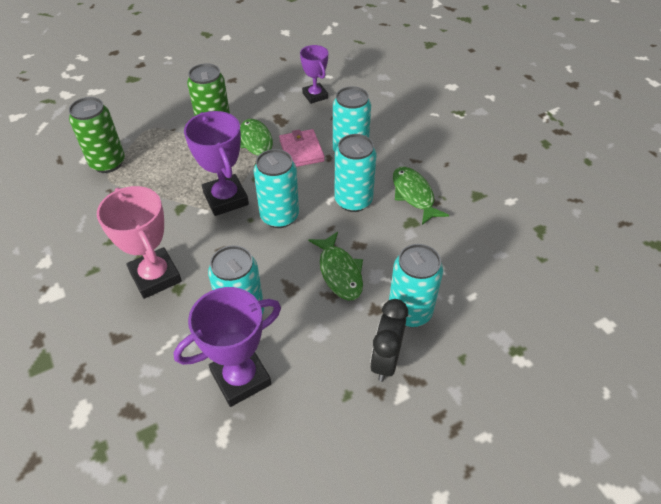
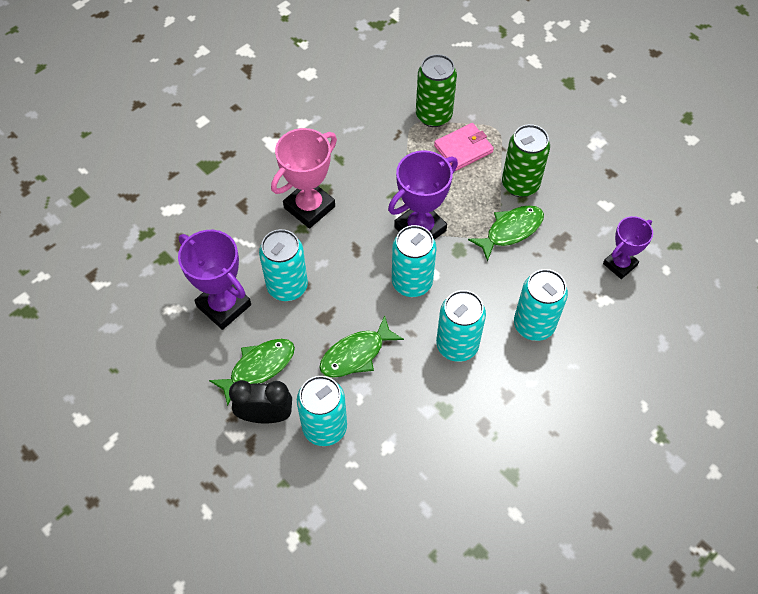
camera: 75 degrees right, 10 degrees up
pink wallet [279,129,325,167] -> pink wallet moved to [434,123,494,171]
green fish [393,167,449,225] -> green fish moved to [209,339,295,406]

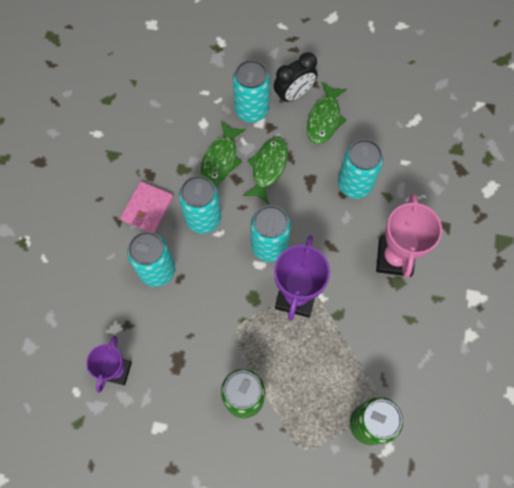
camera: 145 degrees right, 10 degrees up
purple trophy [178,230,251,330] -> none
pink wallet [434,123,494,171] -> pink wallet moved to [120,181,173,233]
green fish [468,205,544,262] -> green fish moved to [200,121,246,185]

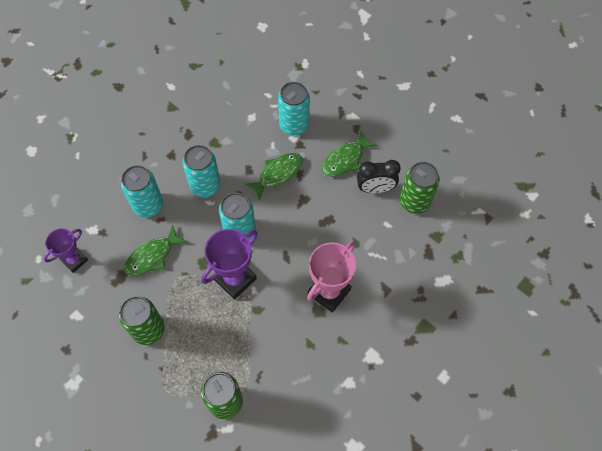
camera: 30 degrees right, 5 degrees down
pink wallet [120,181,173,233] -> none
green fish [200,121,246,185] -> green fish moved to [124,225,188,276]
black clock [274,52,317,103] -> black clock moved to [357,160,401,193]
turquoise can [338,139,383,199] -> none
none -> green can [400,162,440,214]

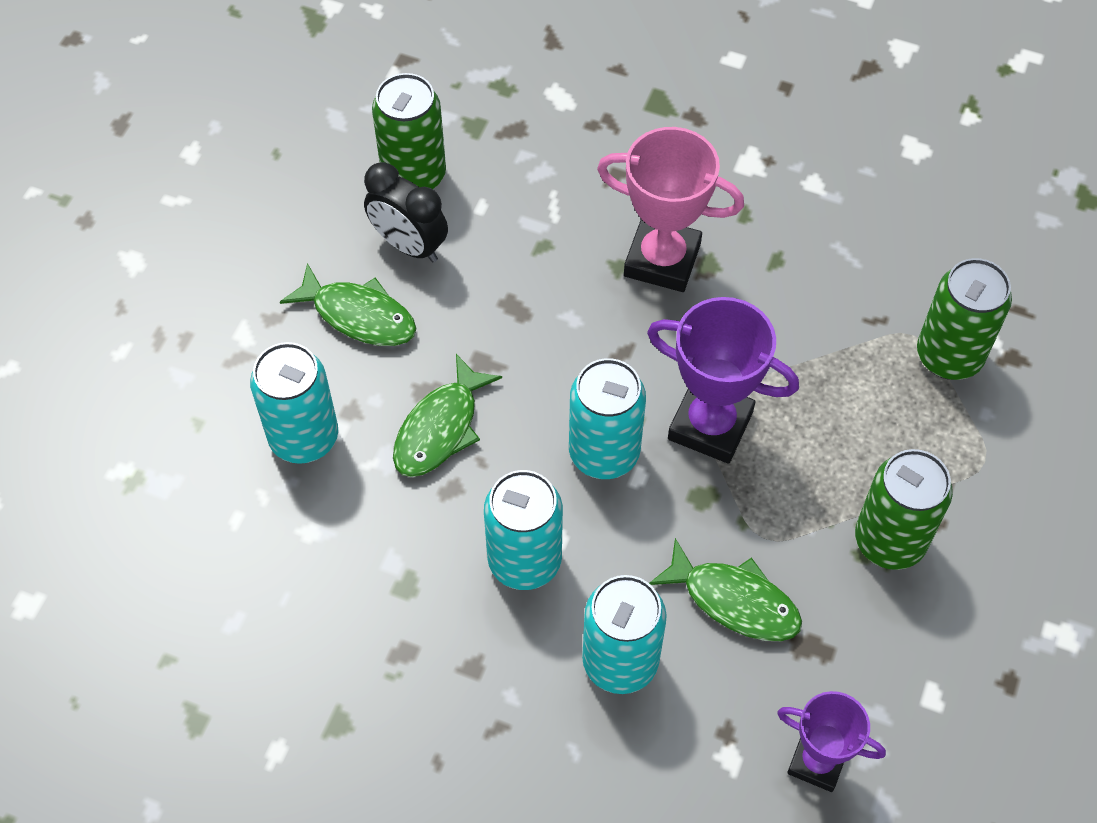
camera: 110 degrees left, 5 degrees down
green fish [244,153,303,201] -> green fish turned 90 degrees counterclockwise [393,354,502,477]
black clock [357,160,401,193] -> black clock turned 150 degrees clockwise [364,162,448,262]

